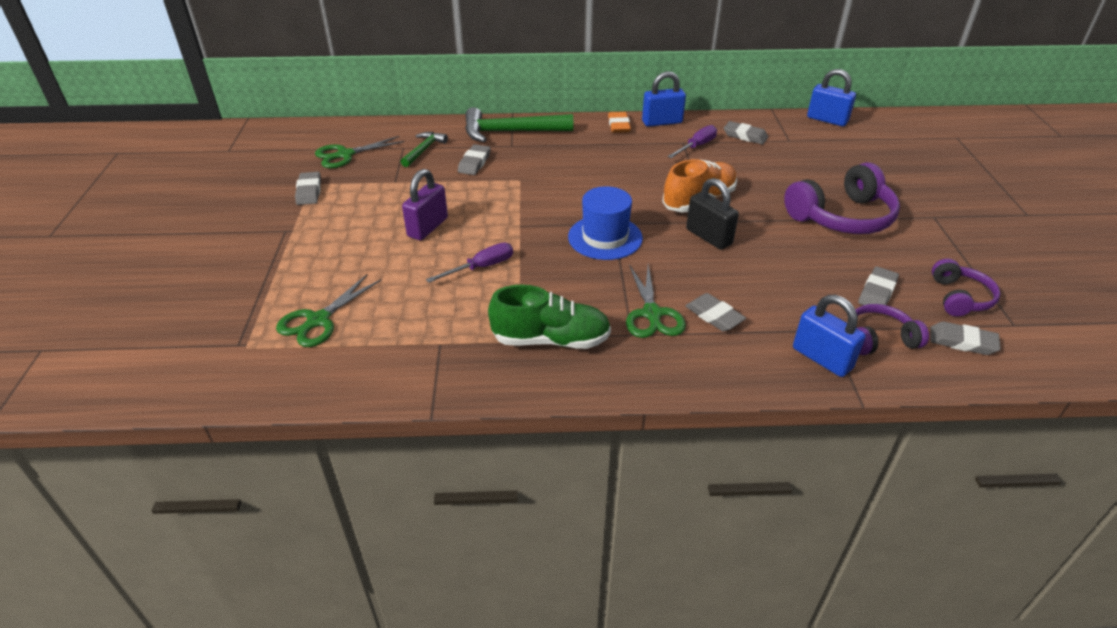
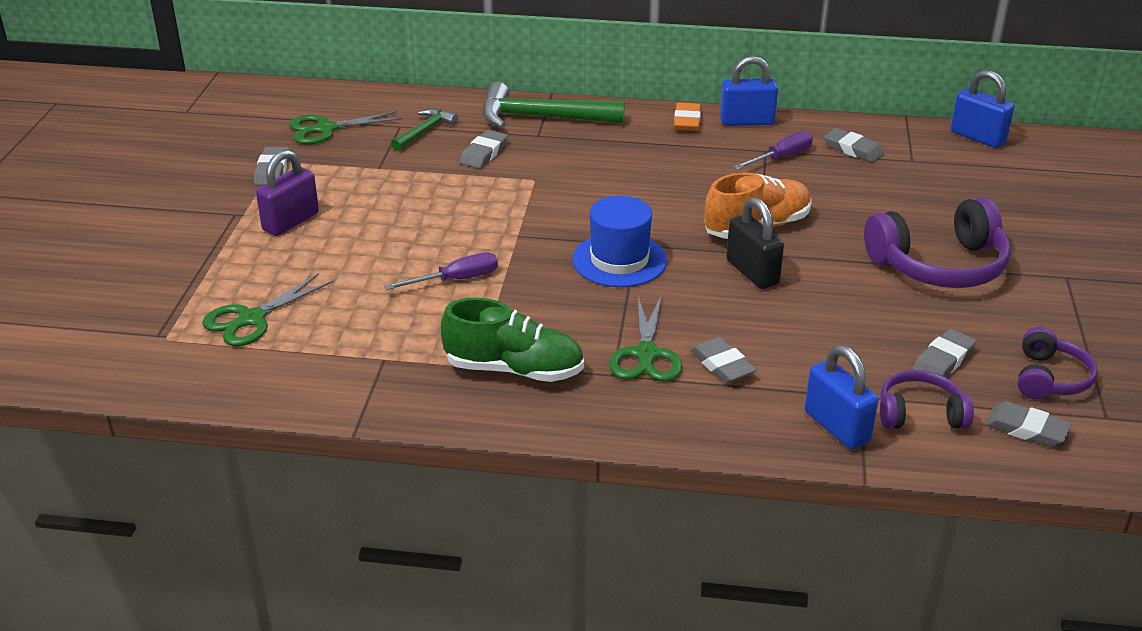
camera: 10 degrees right, 5 degrees down
purple padlock [402,169,448,240] -> purple padlock moved to [256,150,319,236]

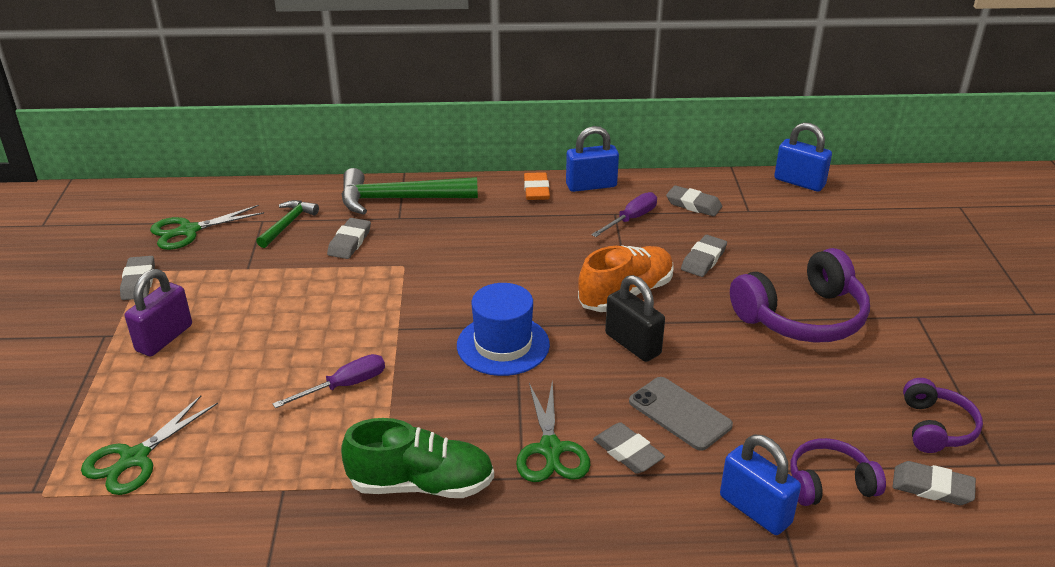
camera: 10 degrees left, 0 degrees up
grey eraser [912,329,977,377] -> grey eraser moved to [681,235,727,277]
none -> grey phone [629,377,733,451]

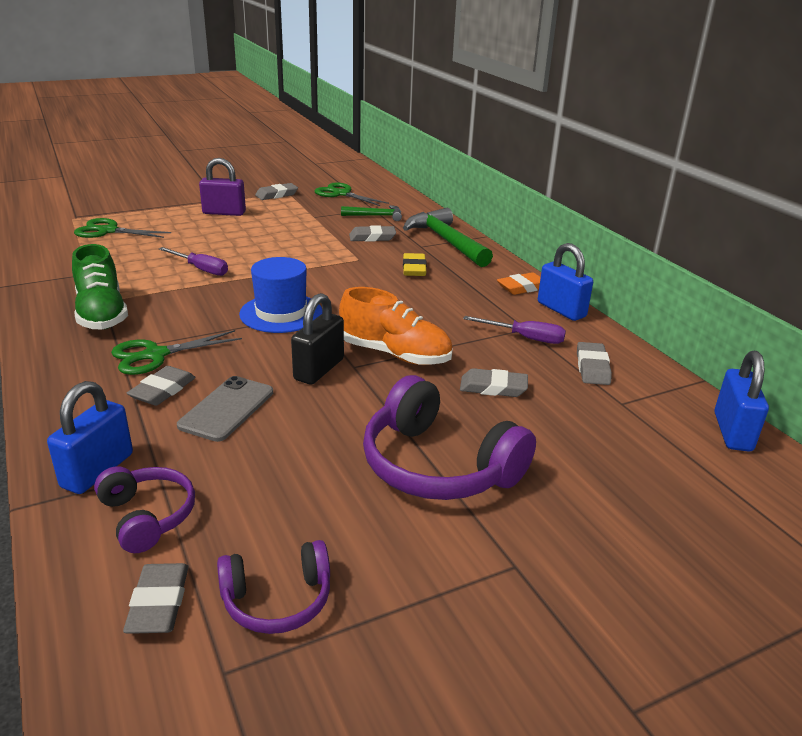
camera: 65 degrees right, 5 degrees down
none -> yellow eraser [403,253,427,276]

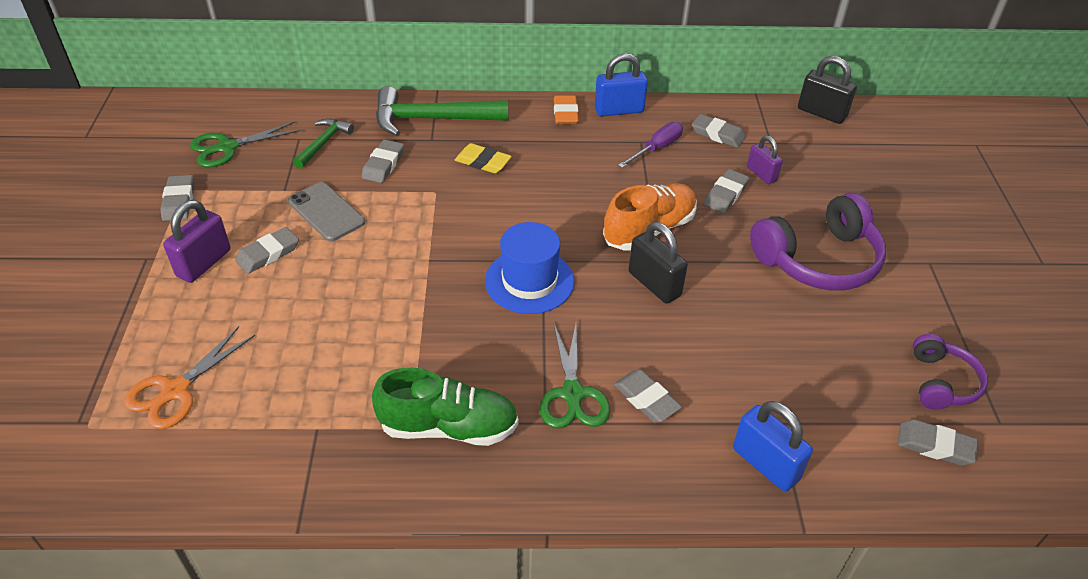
camera: 65 degrees left, 15 degrees up
green scissors [74,218,171,238] -> orange scissors [124,326,255,429]
purple headphones [94,466,195,553] -> none
purple screwdriver [159,247,228,276] -> none
grey phone [177,376,273,442] -> grey phone moved to [288,182,365,242]
blue padlock [714,351,769,452] -> black padlock [798,56,857,124]
none -> grey eraser [235,227,299,274]
none -> purple padlock [747,136,783,184]

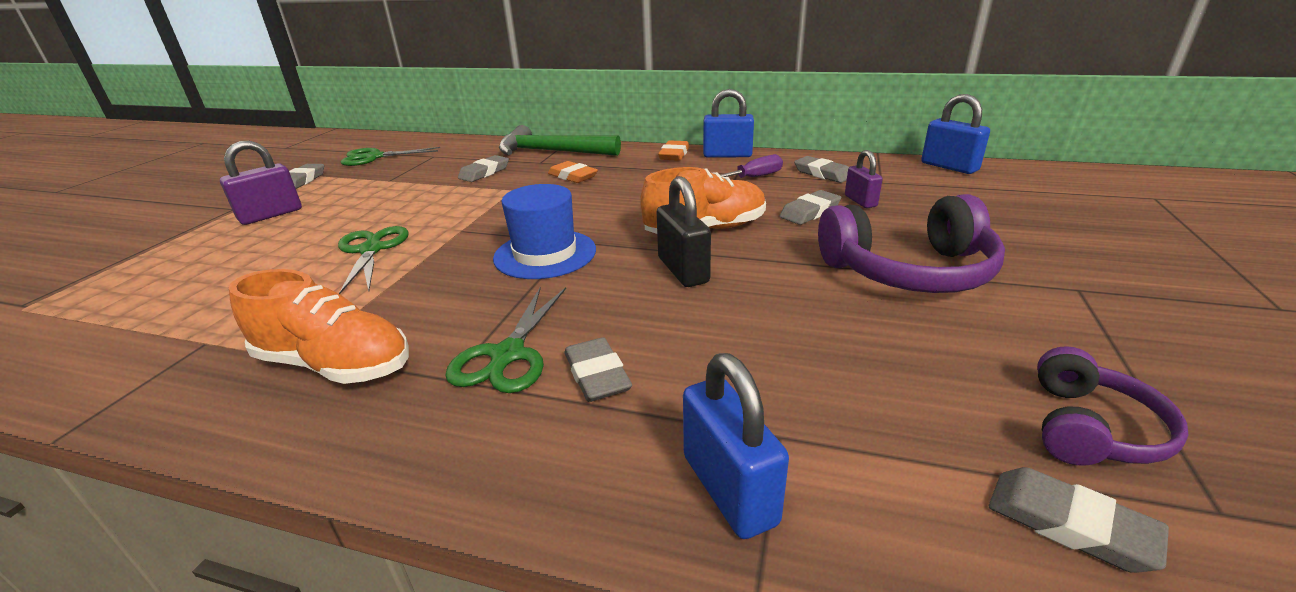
camera: 20 degrees right, 15 degrees down
orange scissors [124,326,255,429] -> none
grey eraser [235,227,299,274] -> none
grey phone [288,182,365,242] -> none
green hammer [293,118,354,169] -> none
green shoe [372,367,518,446] -> orange shoe [229,269,409,384]
yellow eraser [455,143,512,173] -> orange eraser [548,161,598,183]
black padlock [798,56,857,124] -> blue padlock [921,94,990,174]
none -> green scissors [338,226,409,294]

